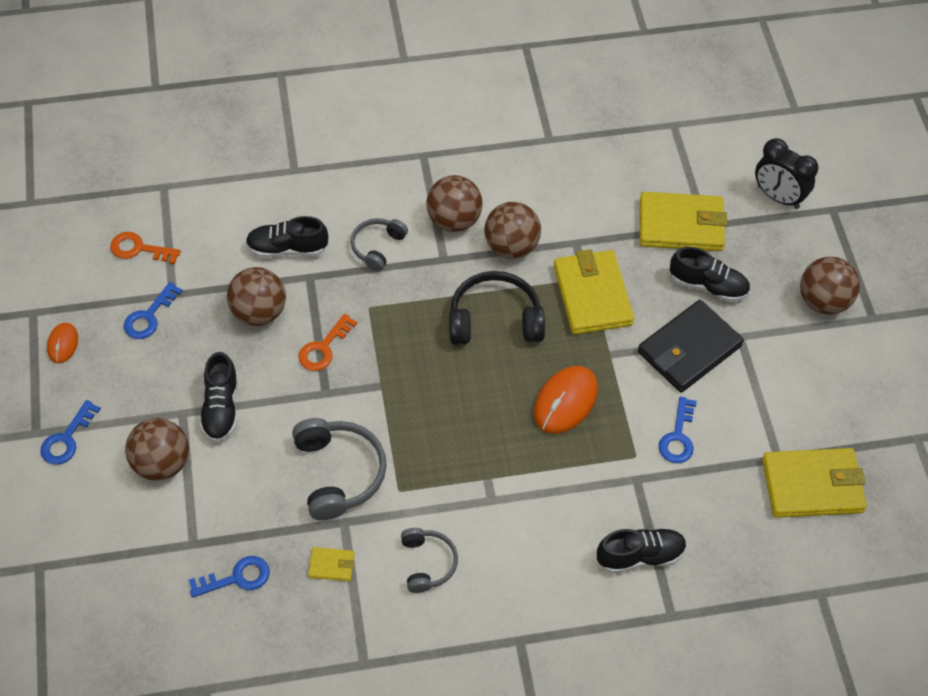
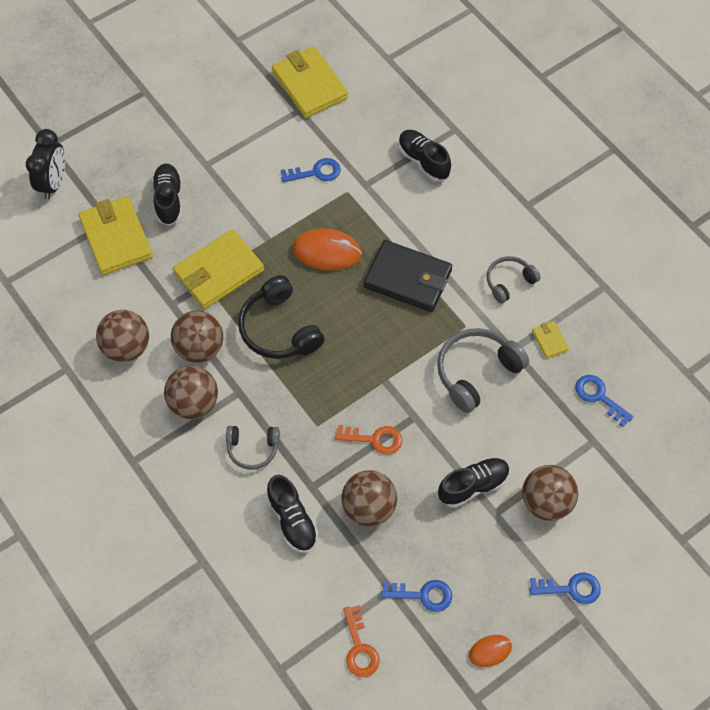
camera: 115 degrees left, 5 degrees up
black wallet [638,300,744,393] -> black wallet moved to [364,240,452,312]
brown ball [800,257,860,315] -> brown ball moved to [96,310,149,362]

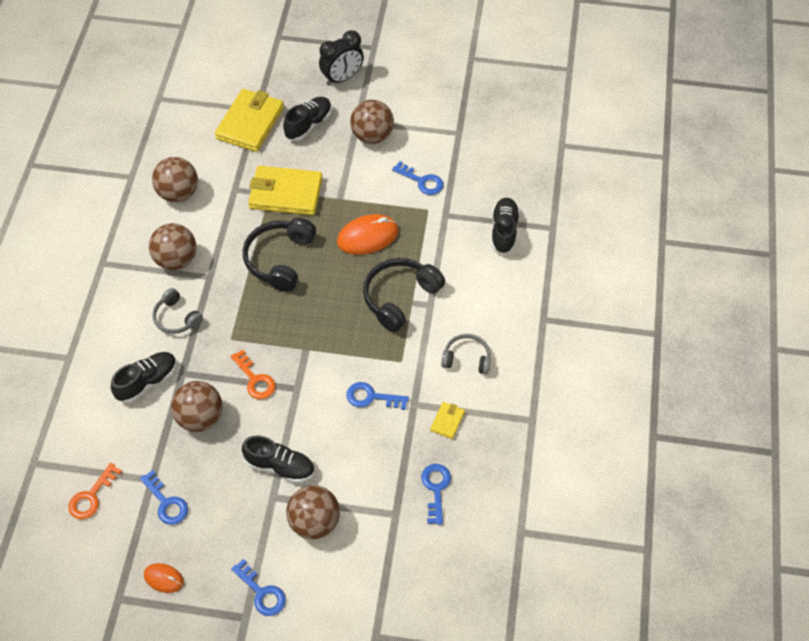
camera: 45 degrees right, 5 degrees down
black clock [26,129,65,200] -> black clock moved to [319,30,364,86]
brown ball [171,311,223,363] -> brown ball moved to [350,100,394,144]
black shoe [267,475,318,553] -> black shoe turned 150 degrees counterclockwise [111,352,177,403]
yellow wallet [272,46,348,118] -> none
orange mouse [292,228,362,271] -> orange mouse turned 75 degrees counterclockwise [337,214,399,255]
black wallet [364,240,452,312] -> black headphones [363,258,445,332]
grey headphones [437,328,529,413] -> blue key [346,382,409,410]

